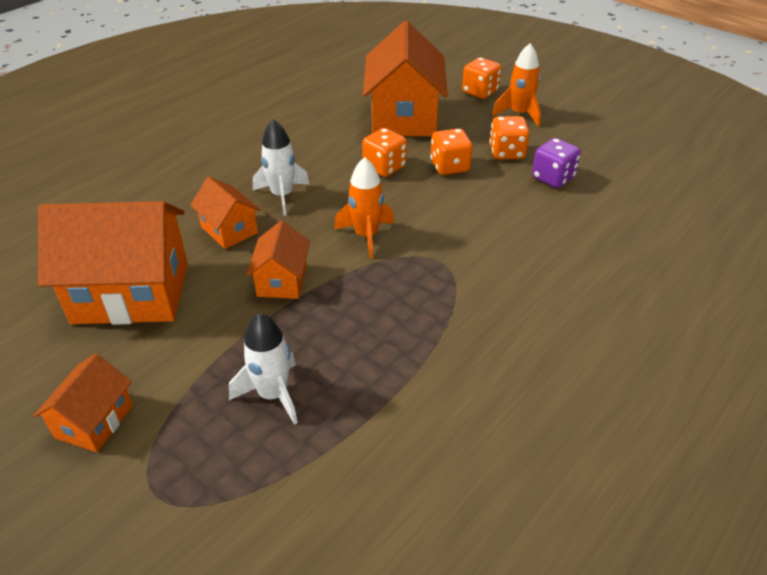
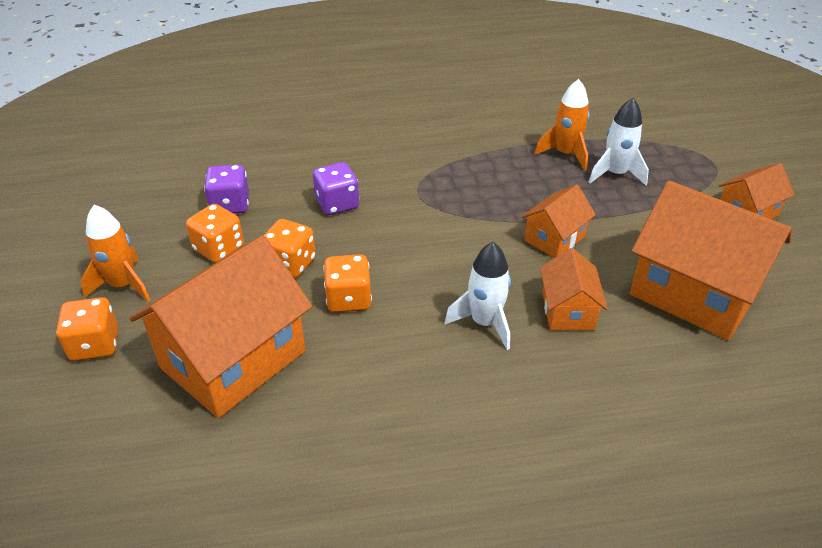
camera: 140 degrees left, 0 degrees up
orange rocket [334,157,394,259] -> orange rocket moved to [535,79,590,170]
none -> purple dice [313,162,359,215]

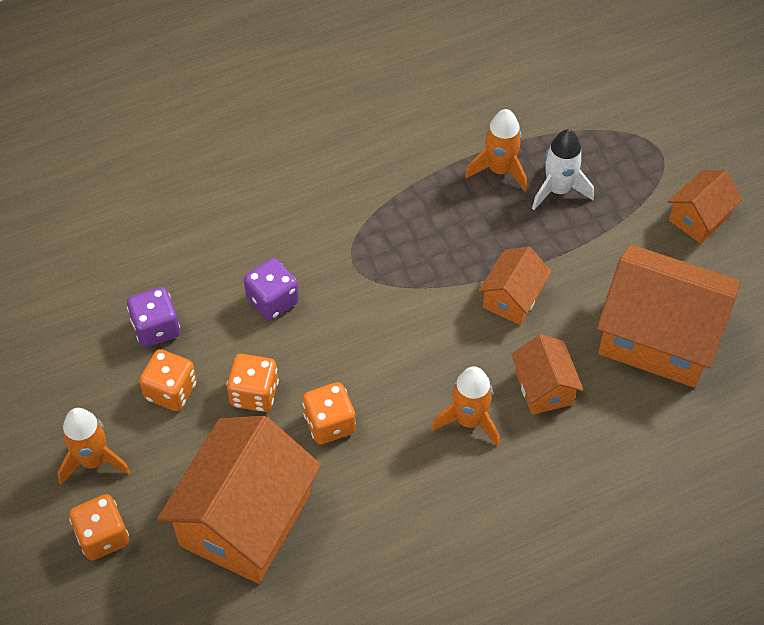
camera: 15 degrees left, 15 degrees up
white rocket [445,242,511,350] -> orange rocket [431,366,500,447]

